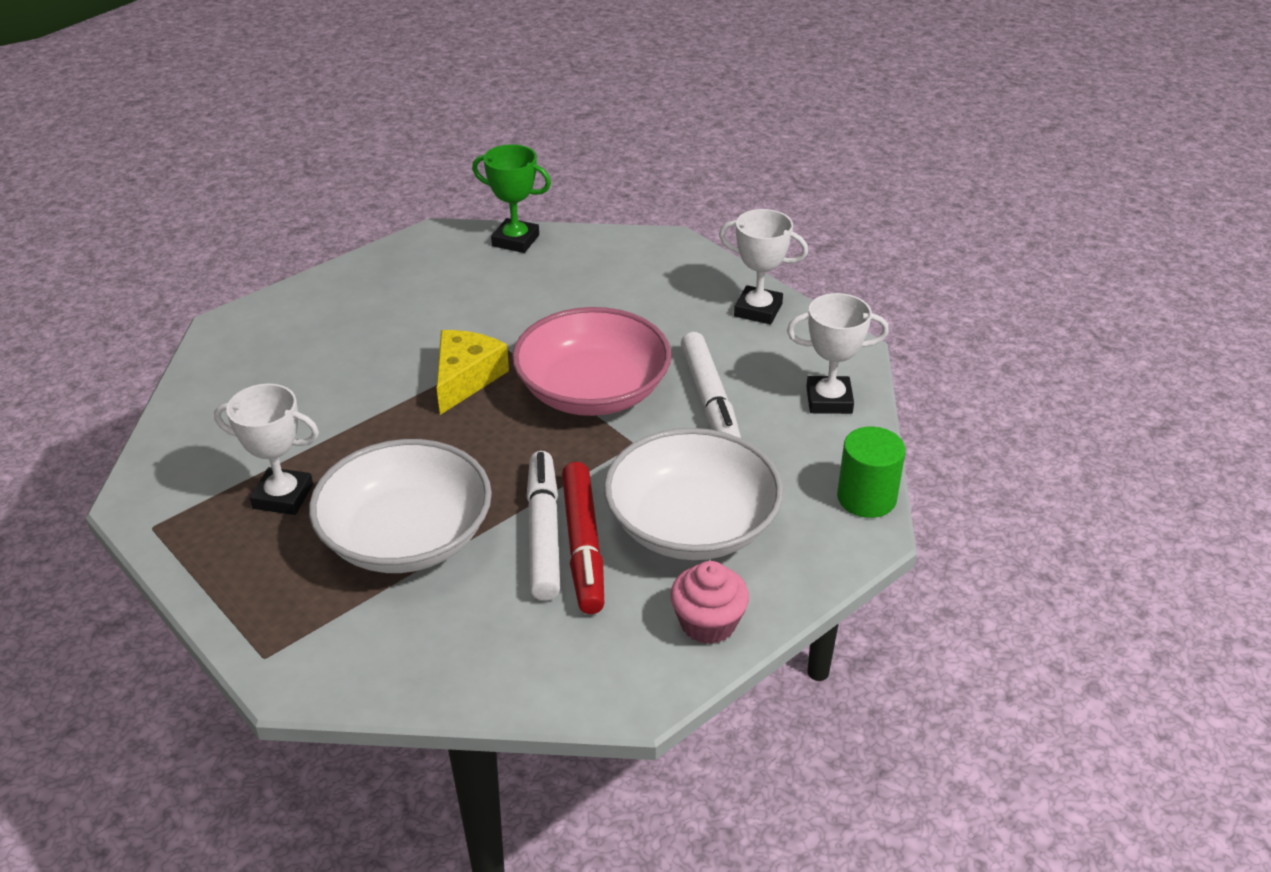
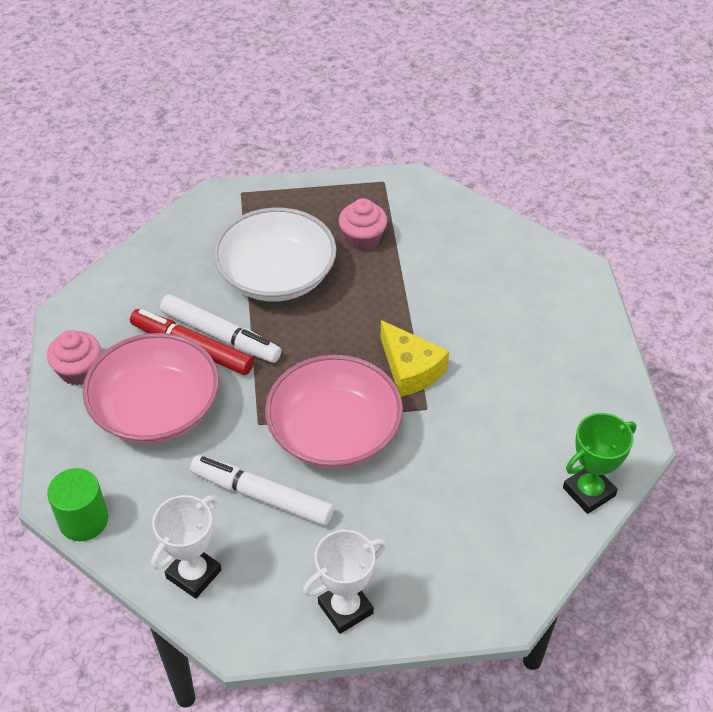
camera: 125 degrees right, 10 degrees up
white trophy [214,384,319,515] -> pink cupcake [339,198,387,251]
white bowl [604,428,783,560] -> pink bowl [83,333,219,444]

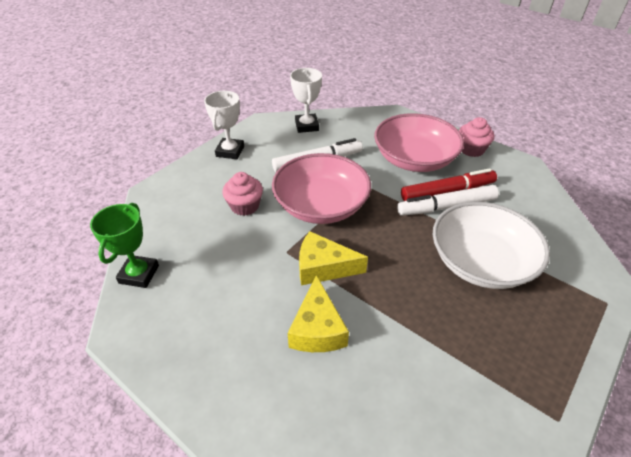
camera: 135 degrees right, 5 degrees down
green cylinder [47,468,108,541] -> none
pink cupcake [339,198,387,251] -> pink cupcake moved to [222,172,263,216]
none -> yellow cheese [288,275,349,352]

